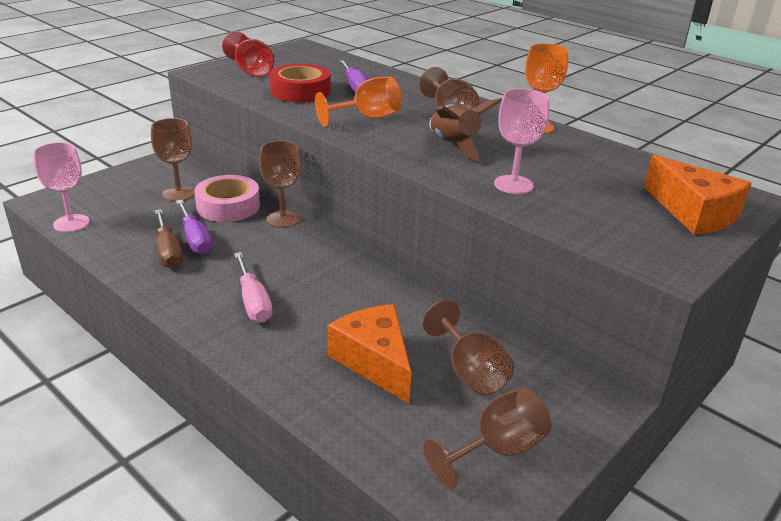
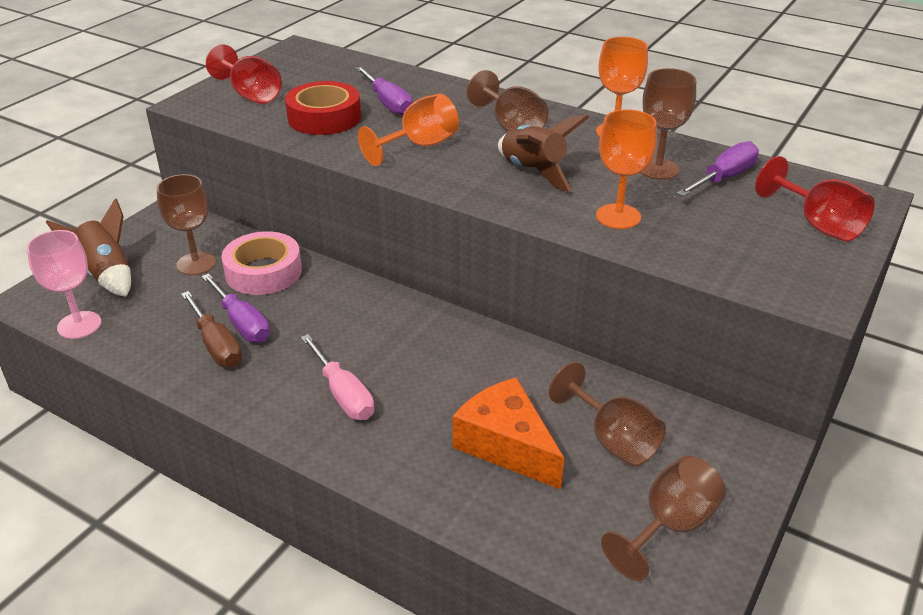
camera: 10 degrees left, 5 degrees up
brown goblet [259,141,301,228] -> brown goblet moved to [640,68,696,180]
pink goblet [494,88,549,194] -> orange goblet [596,109,657,229]
orange cheese [644,155,752,235] -> red goblet [755,156,875,242]
none -> brown rocket [46,198,131,297]
none -> purple screwdriver [677,141,759,197]

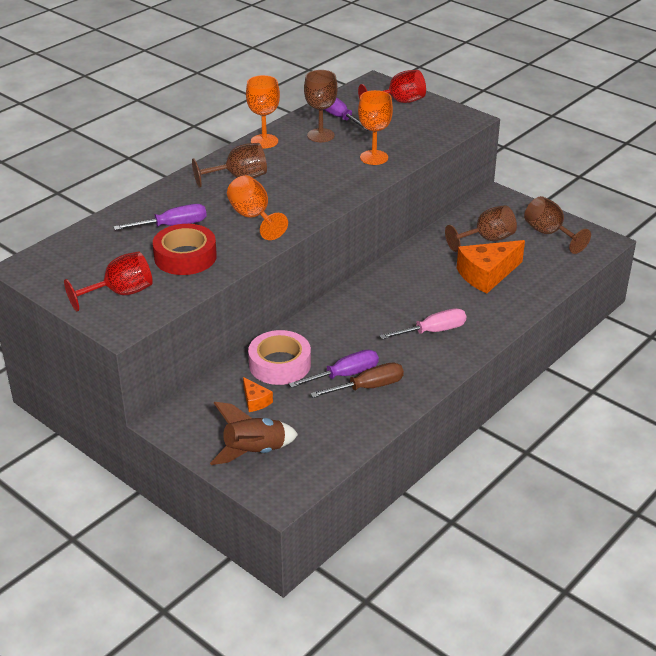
camera: 80 degrees left, 0 degrees up
pink goblet [27,230,101,339] -> none
brown goblet [157,174,216,275] -> orange cheese [243,377,273,412]
brown rocket [498,115,589,192] -> none

